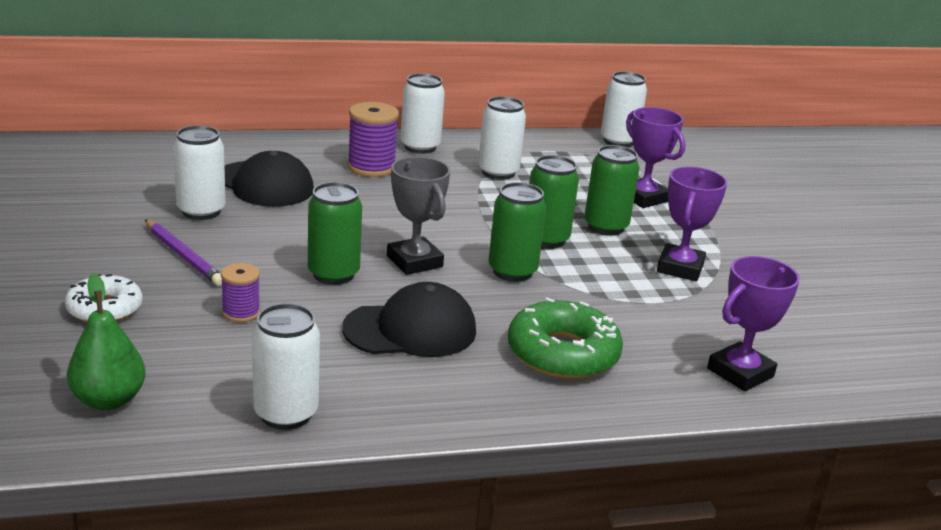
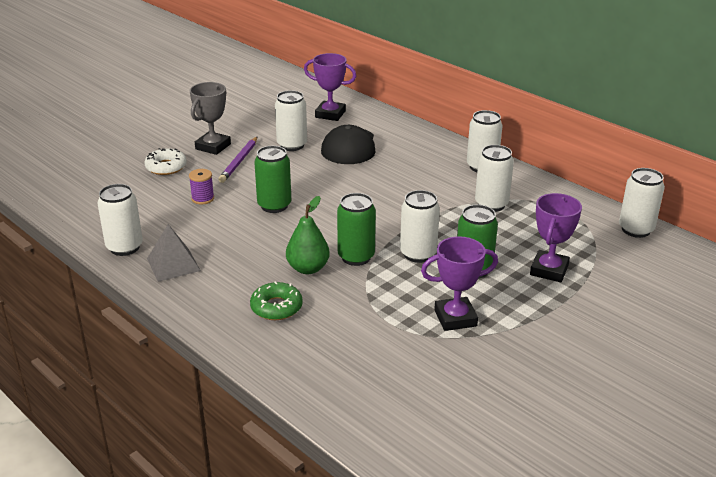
camera: 60 degrees right, 5 degrees up
green pear [67,273,146,410] -> green pear moved to [286,196,330,274]
black cap [342,282,476,357] -> none
purple spool [348,102,399,177] -> none
grey trophy [387,157,450,275] -> grey trophy moved to [190,82,231,155]
green donut [508,297,623,379] -> green donut [250,281,303,320], size x0.64
green can [529,155,579,249] -> white can [400,190,440,263]
purple trophy [707,256,800,392] -> purple trophy moved to [304,53,356,121]
none -> grey pyramid [147,224,201,282]

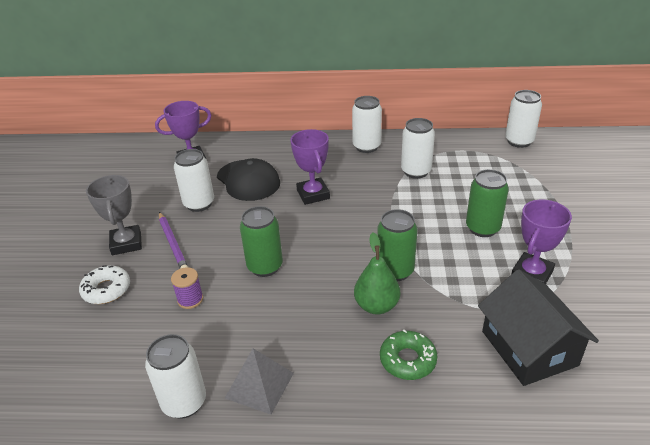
camera: 40 degrees left, 5 degrees up
white can [400,190,440,263] -> none
purple trophy [530,193,582,282] -> purple trophy moved to [290,129,330,205]
none -> black house [478,269,599,386]

